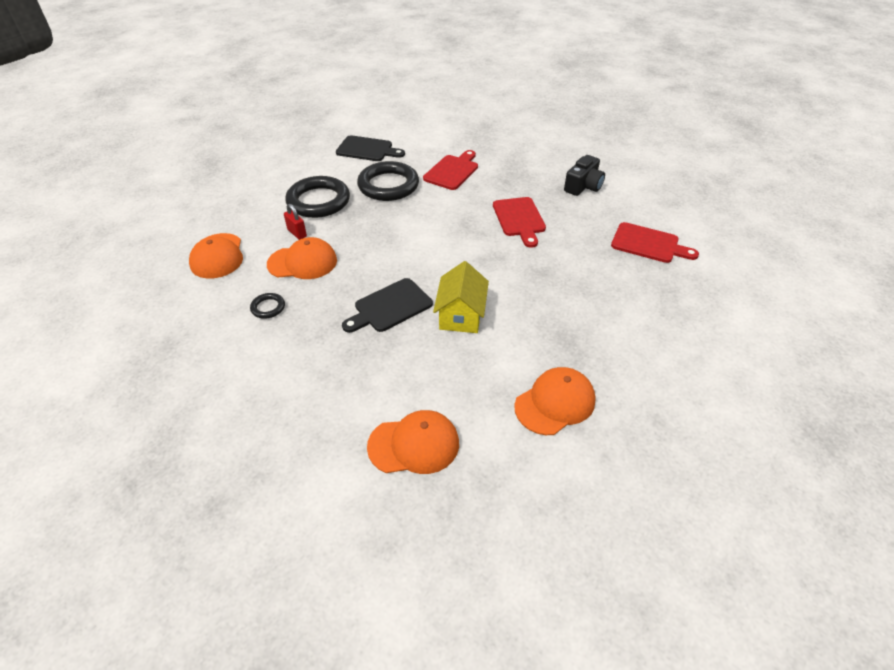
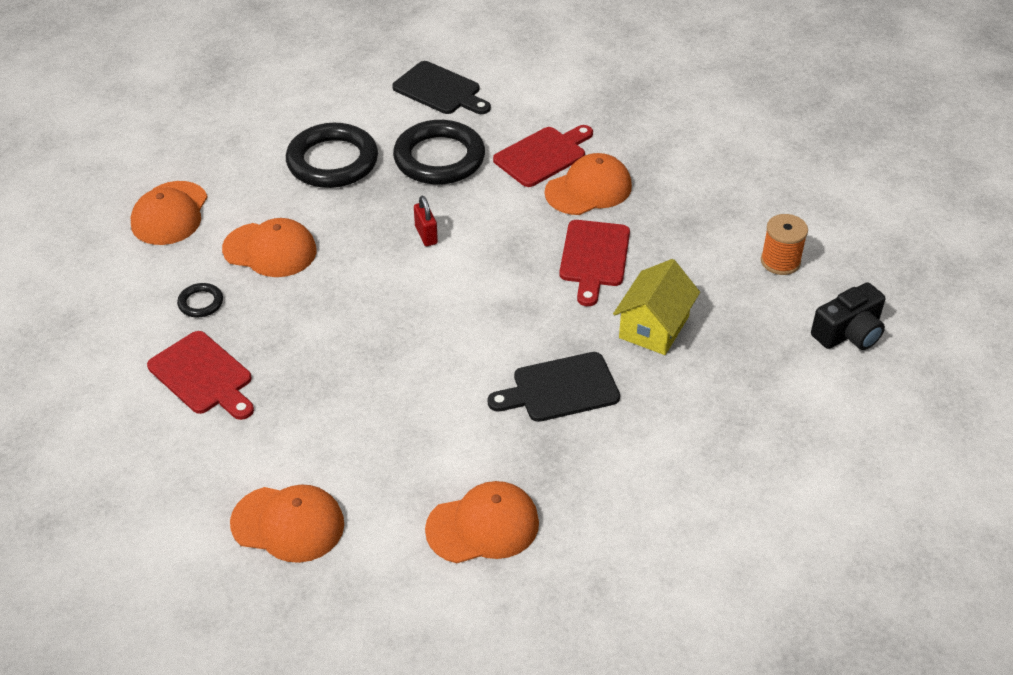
camera: 20 degrees right, 0 degrees up
red padlock [284,204,307,240] -> red padlock moved to [414,196,438,246]
black cutting board [342,278,433,333] -> black cutting board moved to [487,352,620,422]
yellow house [433,261,489,333] -> yellow house moved to [613,259,700,355]
black camera [564,155,605,196] -> black camera moved to [811,282,885,350]
red cutting board [611,222,699,263] -> red cutting board moved to [147,331,254,420]
none -> orange cap [545,153,632,215]
none -> orange spool [761,214,808,275]

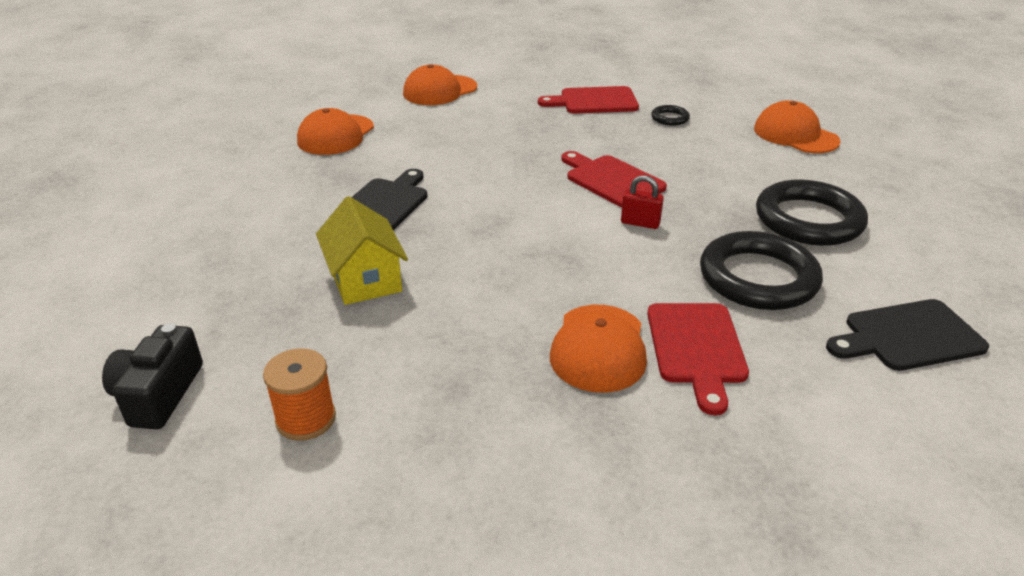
camera: 130 degrees right, 10 degrees down
orange cap [222,218,317,277] -> none
red cutting board [559,220,630,306] -> red cutting board moved to [561,151,667,207]

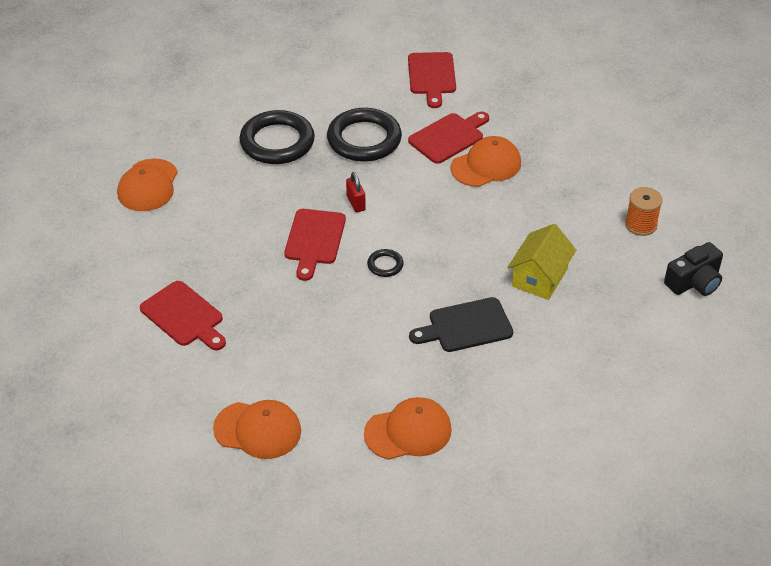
camera: 130 degrees left, 10 degrees up
black ring [651,105,690,126] -> black ring moved to [367,249,404,277]
black cutting board [826,299,989,371] -> none
none -> red cutting board [408,52,456,108]

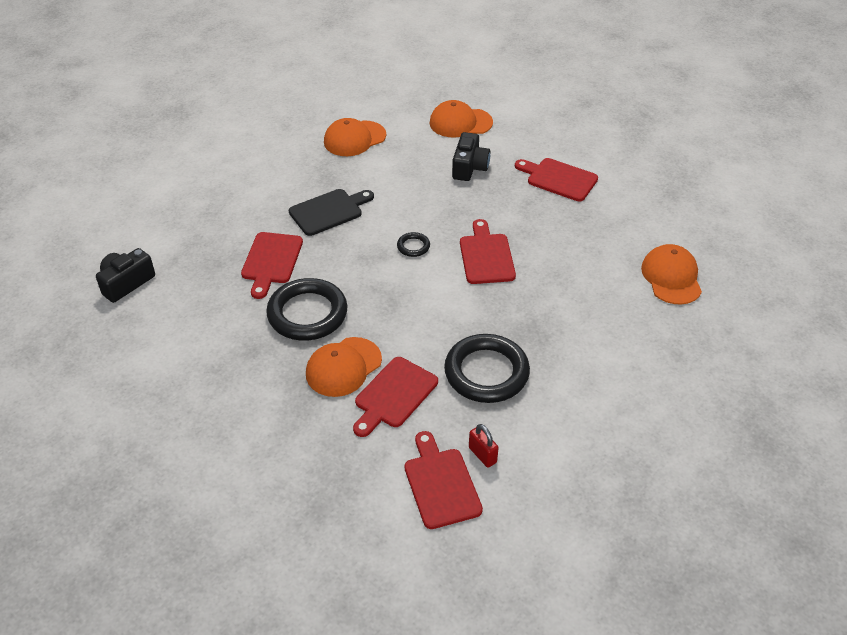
camera: 165 degrees right, 0 degrees up
black ring [239,110,315,164] -> black ring moved to [266,278,348,341]
red padlock [346,172,366,213] -> red padlock moved to [469,424,499,468]
yellow house [508,224,576,300] -> red cutting board [241,232,303,299]
orange spool [625,187,663,236] -> none
none -> black camera [452,132,490,181]

